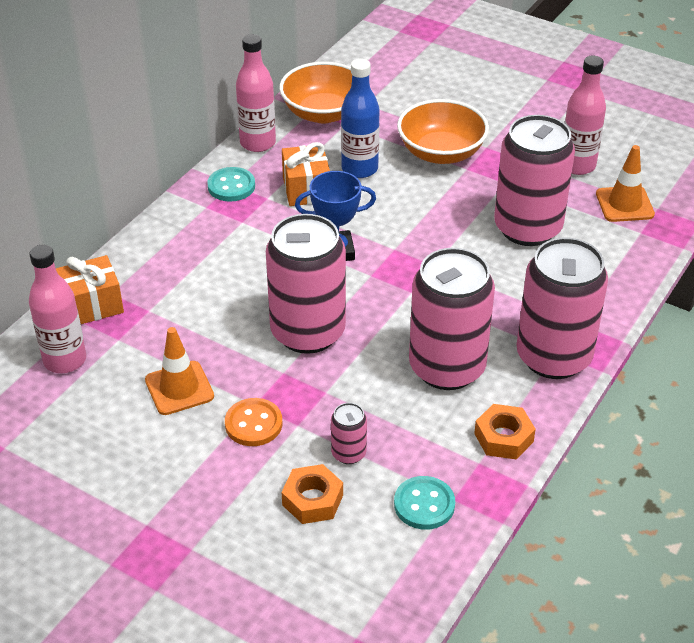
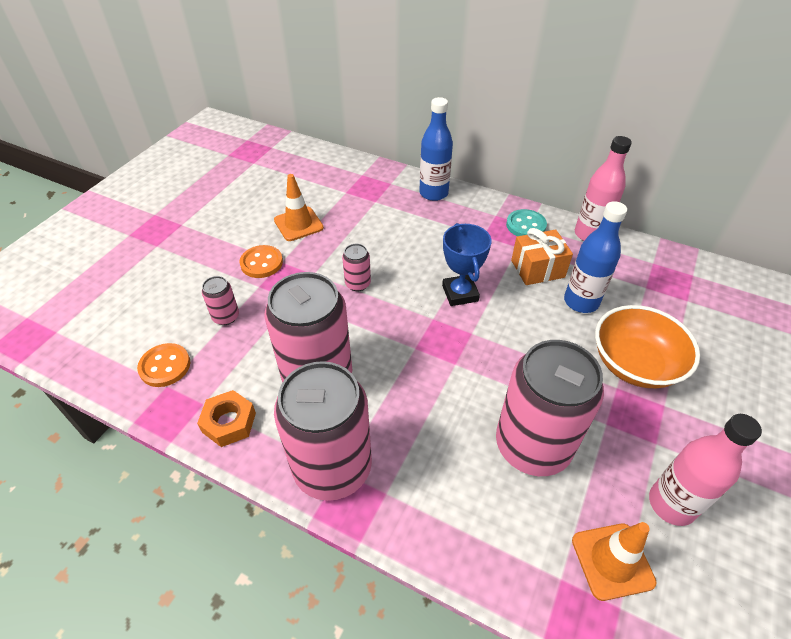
camera: 85 degrees right, 5 degrees up
pink bottle [29,244,86,373] -> none
orange gift [56,255,124,324] -> none
pink can [266,214,346,354] -> pink can [342,244,371,291], size x0.43
orange bowl [279,62,352,123] -> none
orange nut [281,464,343,524] -> none
turquoise button [394,476,455,530] -> orange button [137,343,190,387]
none -> blue bottle [419,97,453,201]

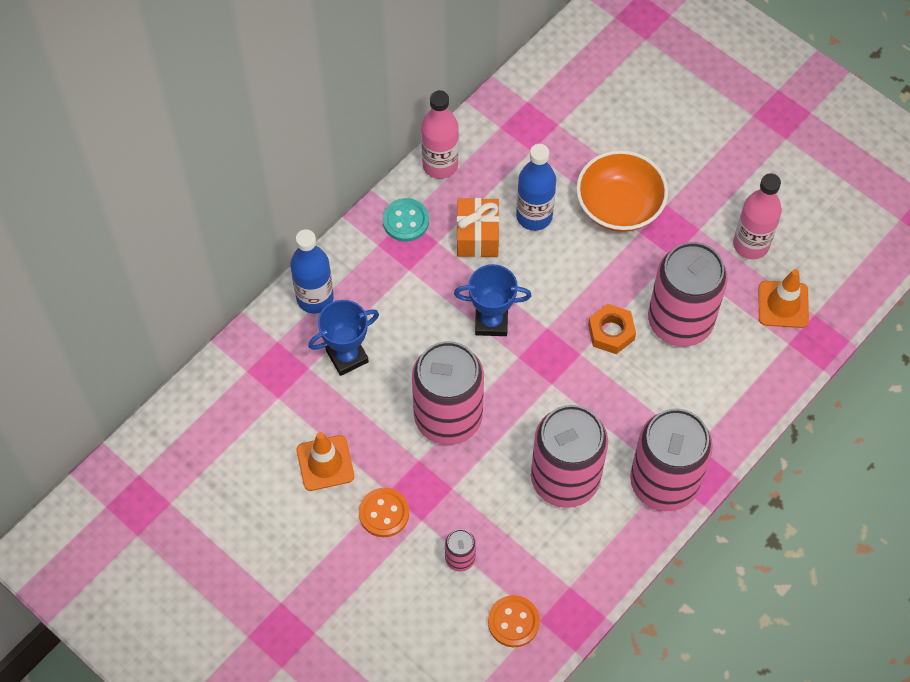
camera: 75 degrees left, 15 degrees up
orange nut [197,390,256,447] -> orange nut moved to [588,304,636,354]
pink can [342,244,371,291] -> pink can [412,341,484,445], size x2.34
none -> blue trophy [308,300,379,376]

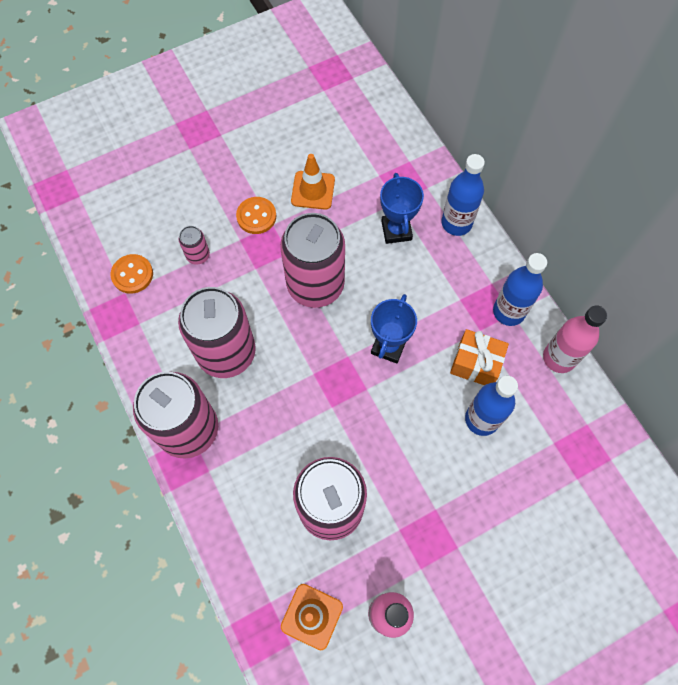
camera: 110 degrees right, 5 degrees up
turquoise button [383,198,429,242] -> blue bottle [493,253,547,326]
orange bowl [576,150,668,232] -> none
orange nut [588,304,636,354] -> none

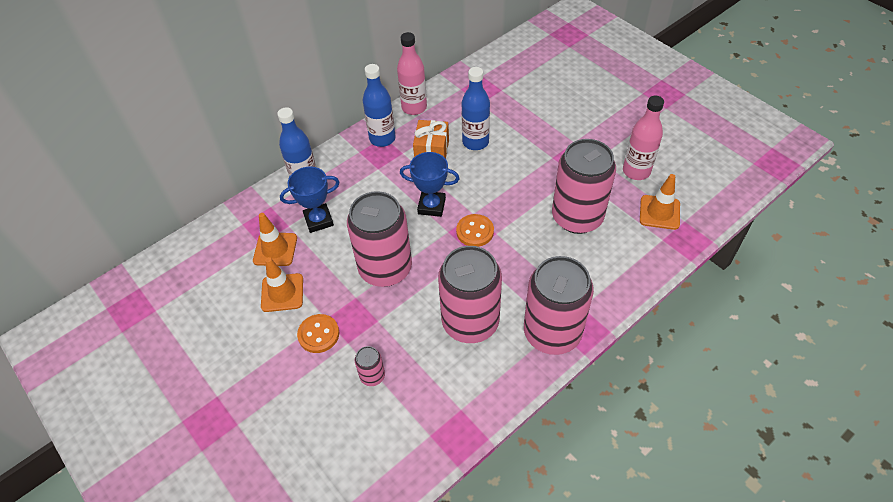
camera: 100 degrees left, 15 degrees down
orange button [110,254,153,294] -> orange button moved to [456,214,494,247]
none -> orange traffic cone [253,213,297,266]

